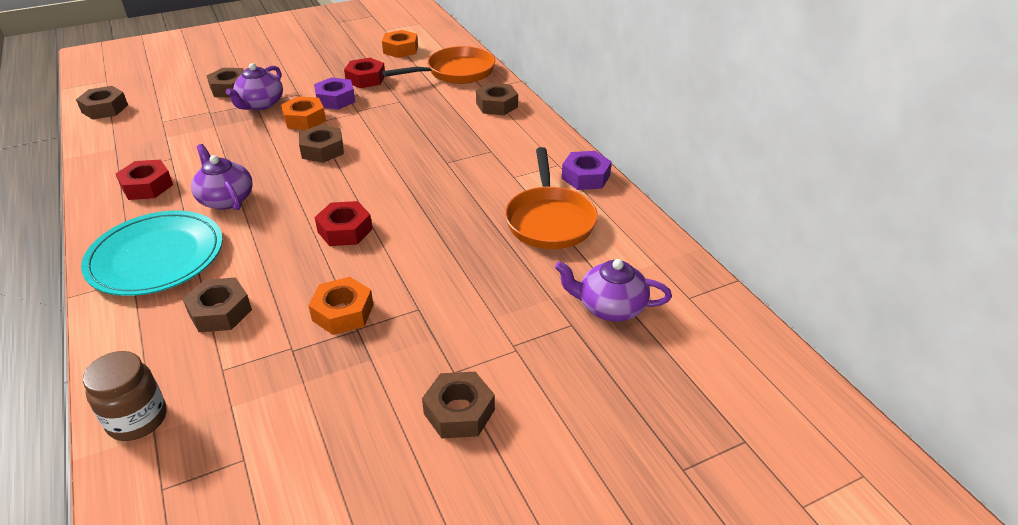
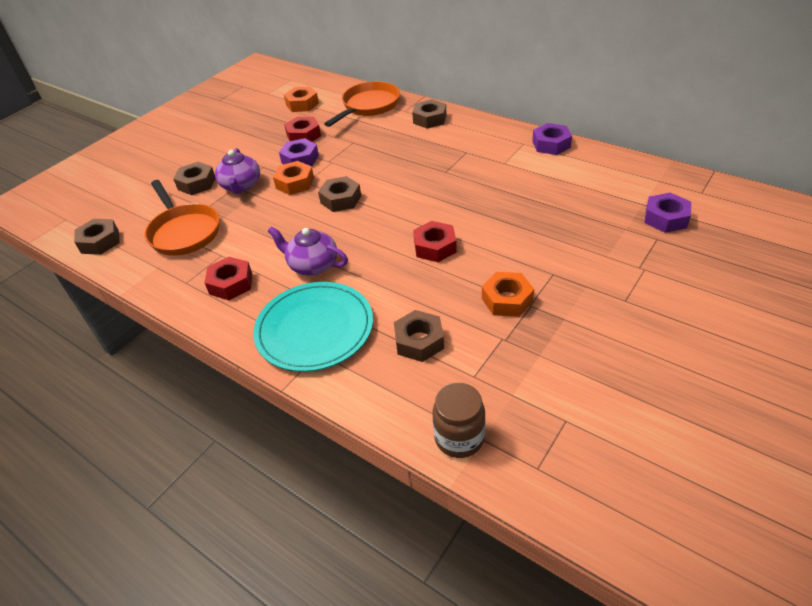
camera: 25 degrees left, 5 degrees up
brown nut [422,372,495,438] -> none
orange pan [505,147,598,249] -> orange pan moved to [145,180,220,256]
purple teapot [555,259,672,322] -> purple nut [644,193,691,233]

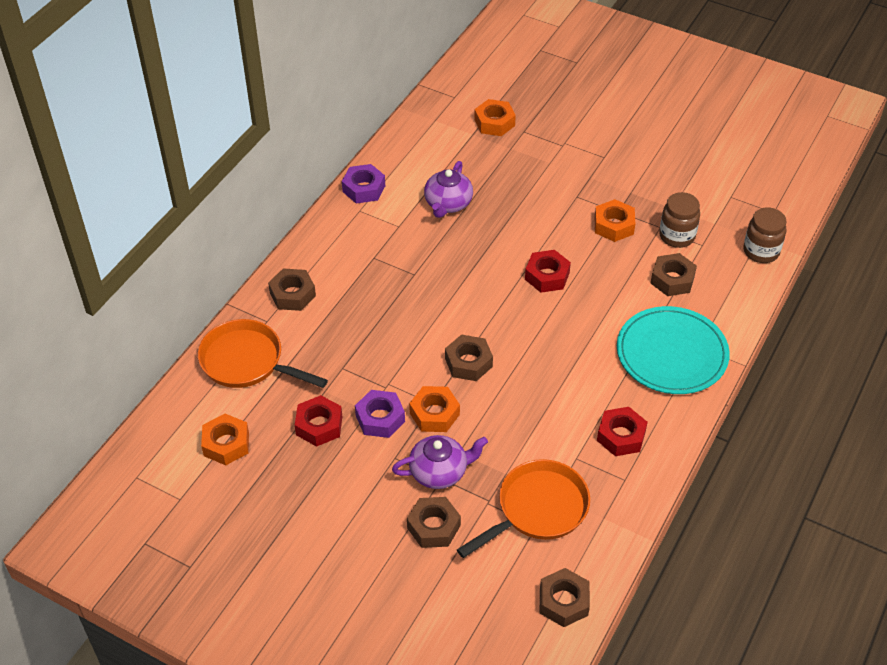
camera: 100 degrees left, 5 degrees up
purple teapot [268,226,348,275] -> purple teapot moved to [424,161,473,218]
purple nut [644,193,691,233] -> orange nut [474,99,516,136]
none -> brown jar [659,192,700,248]

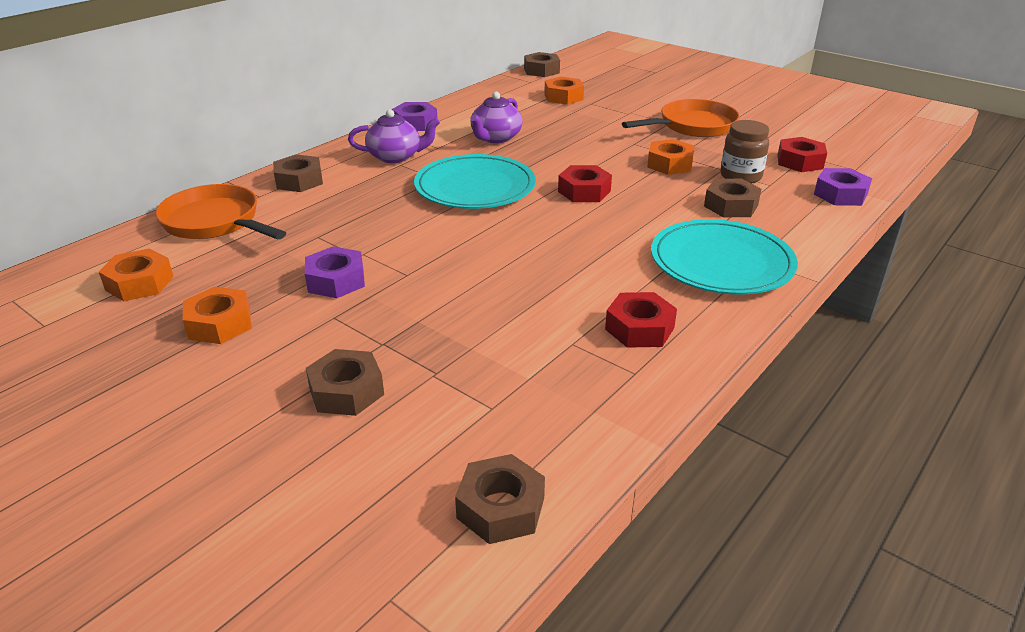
camera: 10 degrees right, 15 degrees down
red nut [295,395,342,447] -> red nut moved to [778,137,827,172]
purple teapot [392,435,488,489] -> purple teapot moved to [348,109,440,163]
orange nut [409,386,460,432] -> orange nut moved to [183,287,252,344]
brown nut [445,334,493,381] -> brown nut moved to [524,52,560,77]
orange pan [457,459,590,558] -> orange pan moved to [622,99,740,137]
brown jar [744,207,787,263] -> purple nut [814,168,872,206]
none -> turquoise plate [414,154,536,209]

